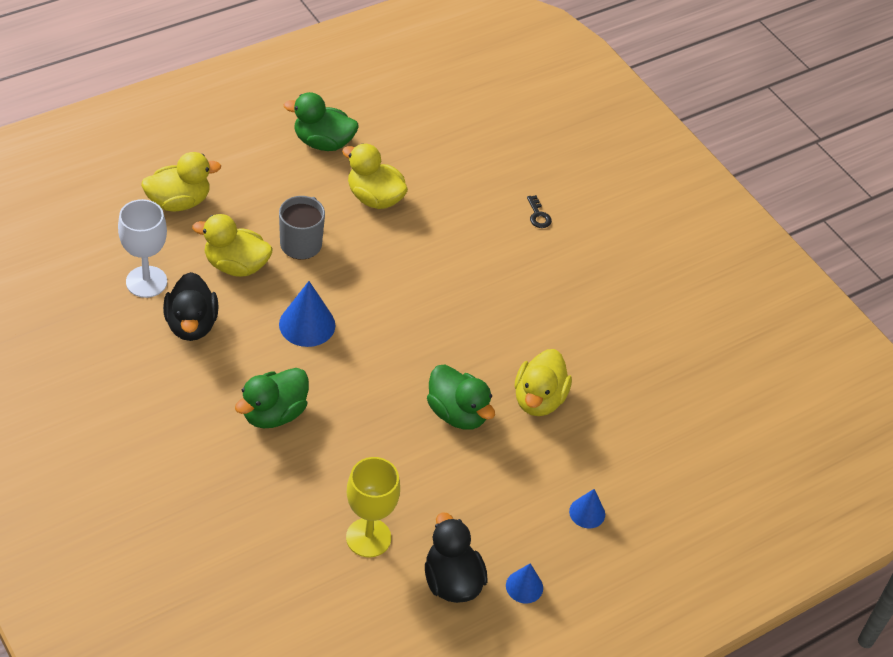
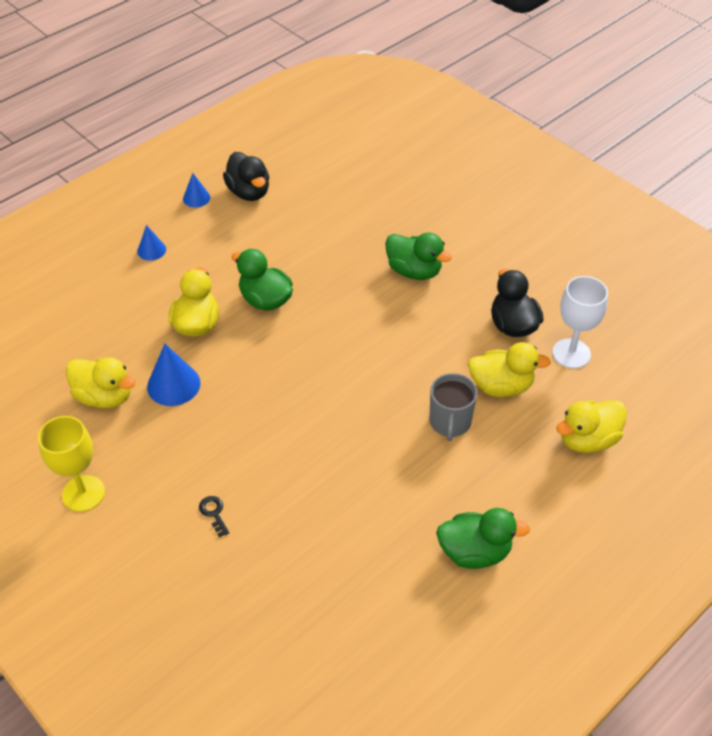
camera: 175 degrees right, 0 degrees up
green duck [235,368,309,428] -> green duck turned 90 degrees clockwise [385,232,452,280]
blue cone [279,281,335,347] -> blue cone moved to [147,344,200,406]
yellow duck [342,143,408,209] -> yellow duck moved to [66,357,135,408]
yellow goblet [346,457,400,558] -> yellow goblet moved to [38,416,105,512]

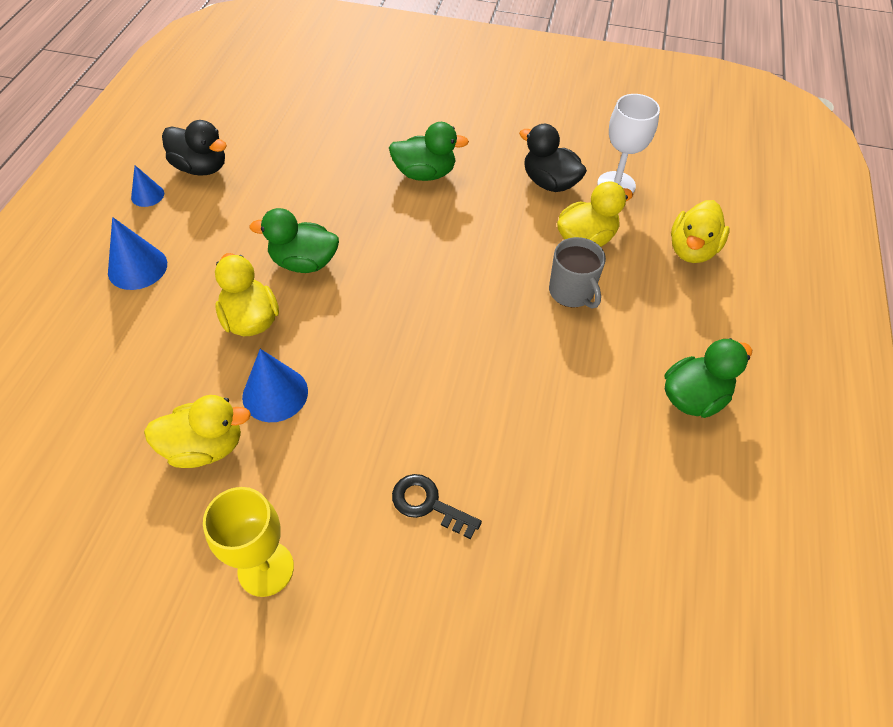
camera: 35 degrees left, 5 degrees up
blue cone [137,225,166,261] -> blue cone [108,217,167,290], size x1.66
black key [199,496,229,537] -> black key [392,474,482,539], size x1.58

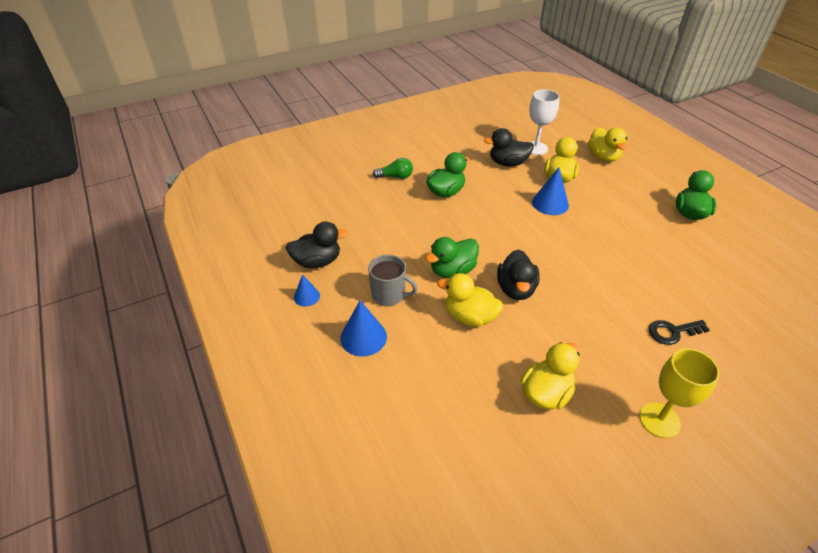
camera: 40 degrees left, 10 degrees down
blue cone [242,349,308,422] -> blue cone moved to [532,167,569,215]
grey mug [549,237,606,309] -> grey mug moved to [368,255,417,306]
none -> green light bulb [373,158,413,179]
none -> black duck [497,249,540,300]

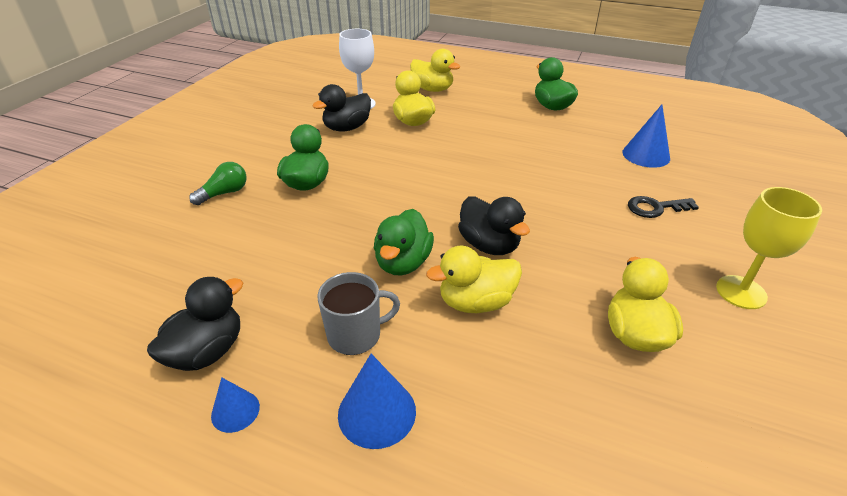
camera: 40 degrees left, 5 degrees down
blue cone [532,167,569,215] -> blue cone moved to [622,105,670,168]
black key [649,320,710,345] -> black key turned 45 degrees clockwise [628,196,699,218]

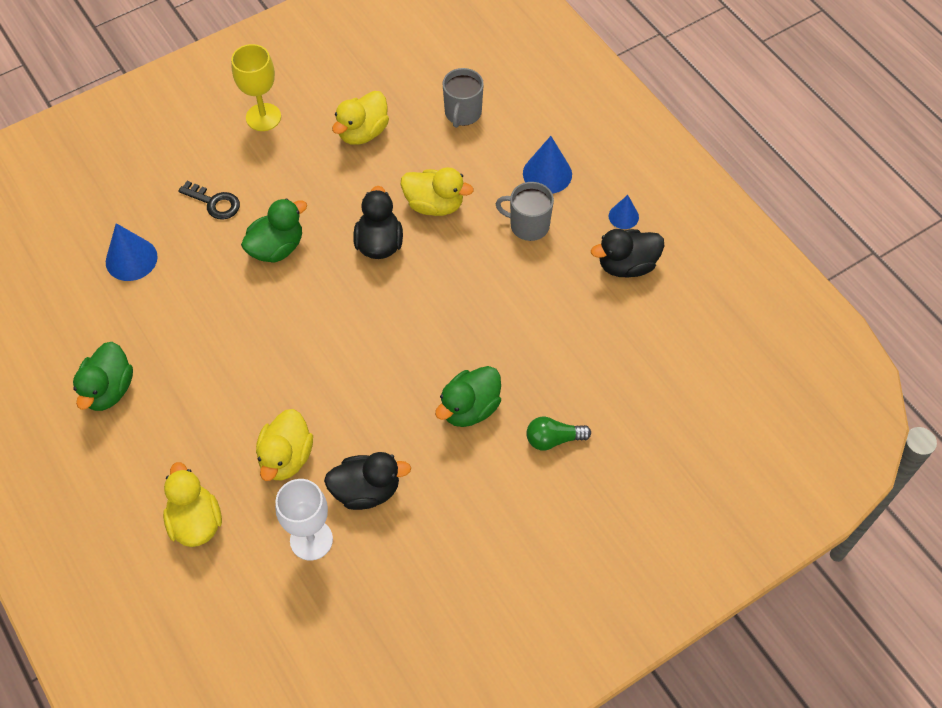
camera: 145 degrees left, 20 degrees up
green duck [374,209,434,275] -> green duck moved to [241,198,307,263]
none -> grey mug [442,68,484,128]

